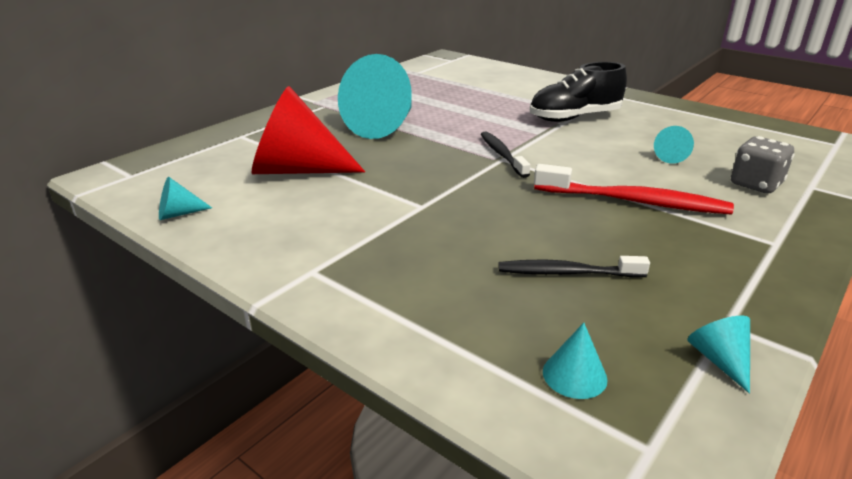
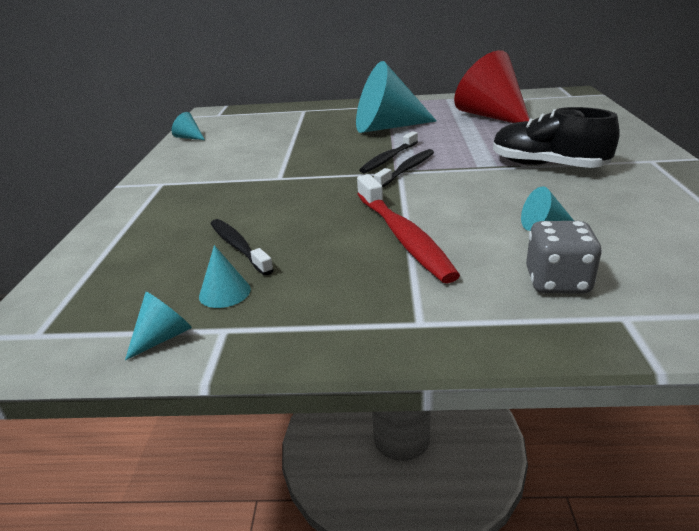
camera: 55 degrees right, 0 degrees up
red cone [252,86,365,174] -> red cone moved to [454,50,530,123]
turquoise cone [543,323,608,399] -> turquoise cone moved to [199,245,251,308]
none -> black toothbrush [359,131,418,173]

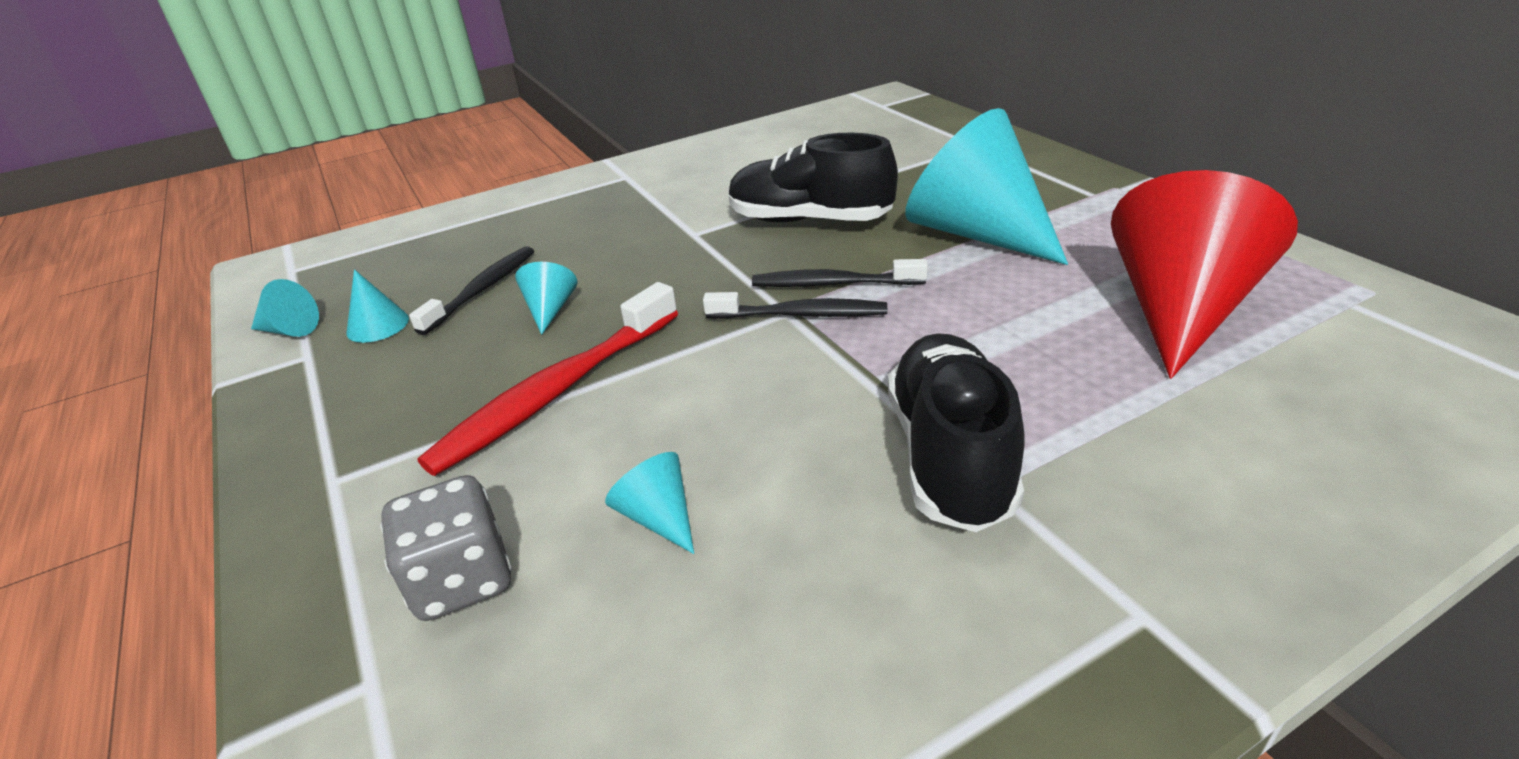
camera: 60 degrees right, 5 degrees up
turquoise cone [172,112,205,140] -> turquoise cone moved to [515,262,578,335]
none -> black shoe [729,133,898,222]

